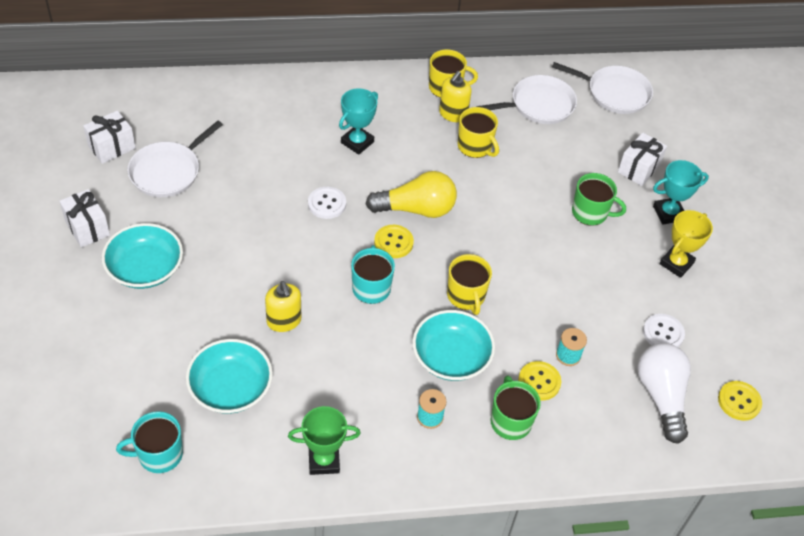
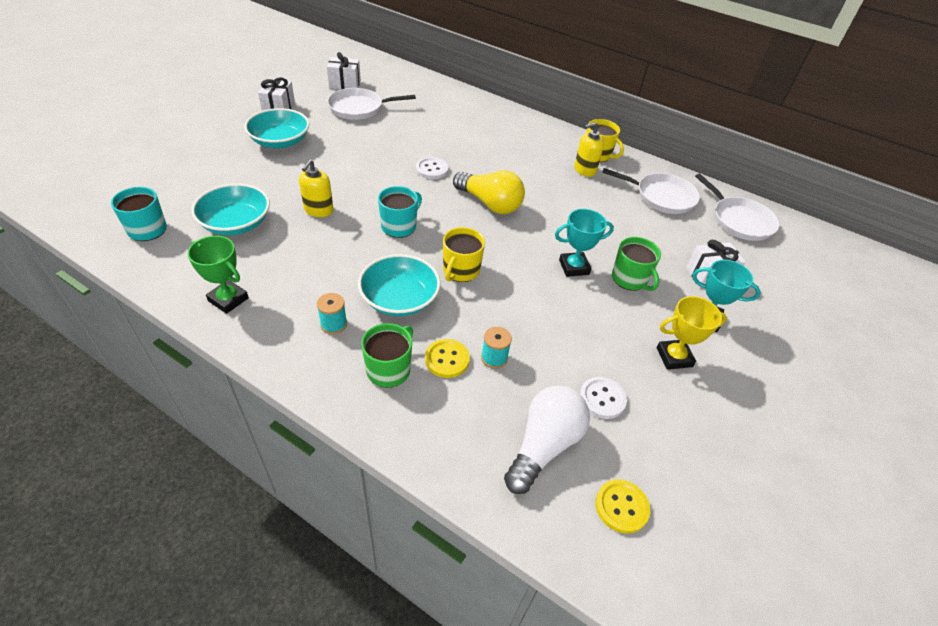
camera: 40 degrees right, 5 degrees down
turquoise trophy [339,89,378,155] -> turquoise trophy moved to [555,209,614,277]
yellow button [374,225,414,258] -> none
yellow mug [457,107,499,158] -> none

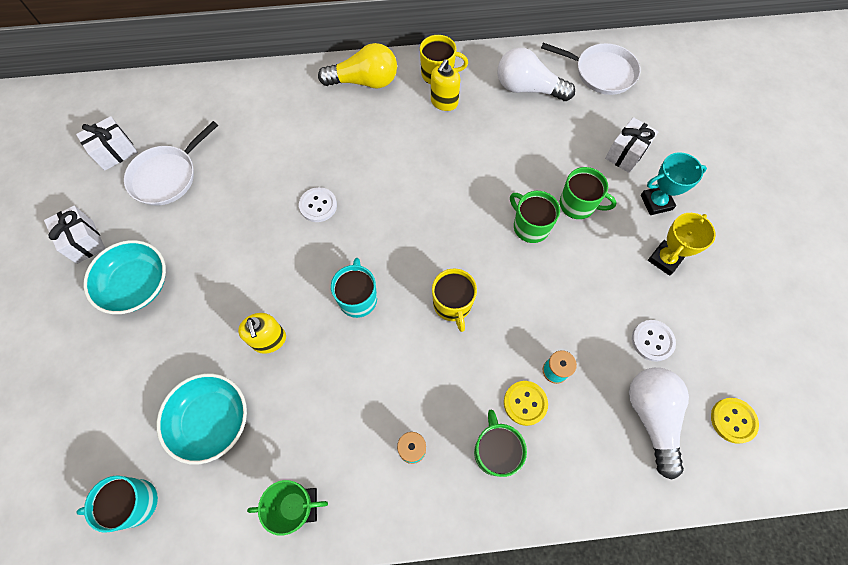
camera: 35 degrees left, 20 degrees up
turquoise bowl [358,254,441,316] -> none
yellow light bulb [453,170,525,214] -> yellow light bulb moved to [318,43,397,88]
turquoise trophy [555,209,614,277] -> green mug [510,191,560,243]
white pan [602,168,700,214] -> white light bulb [498,47,575,101]

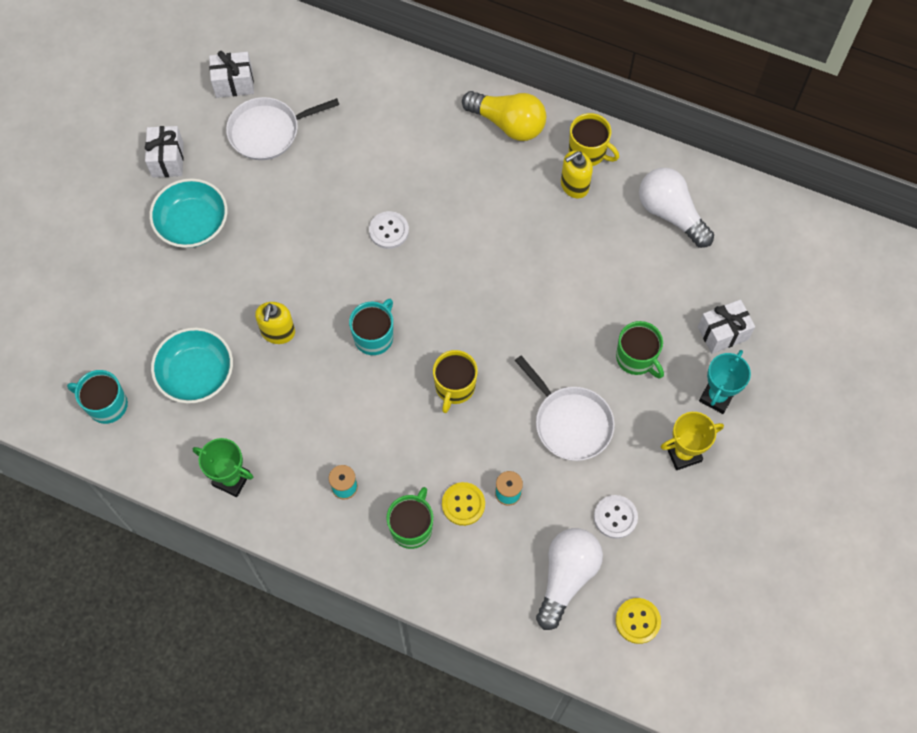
camera: 30 degrees right, 0 degrees up
green mug [510,191,560,243] -> none
white pan [541,43,641,95] -> white pan moved to [515,355,615,461]
turquoise trophy [641,152,707,215] -> turquoise trophy turned 75 degrees counterclockwise [699,350,751,414]

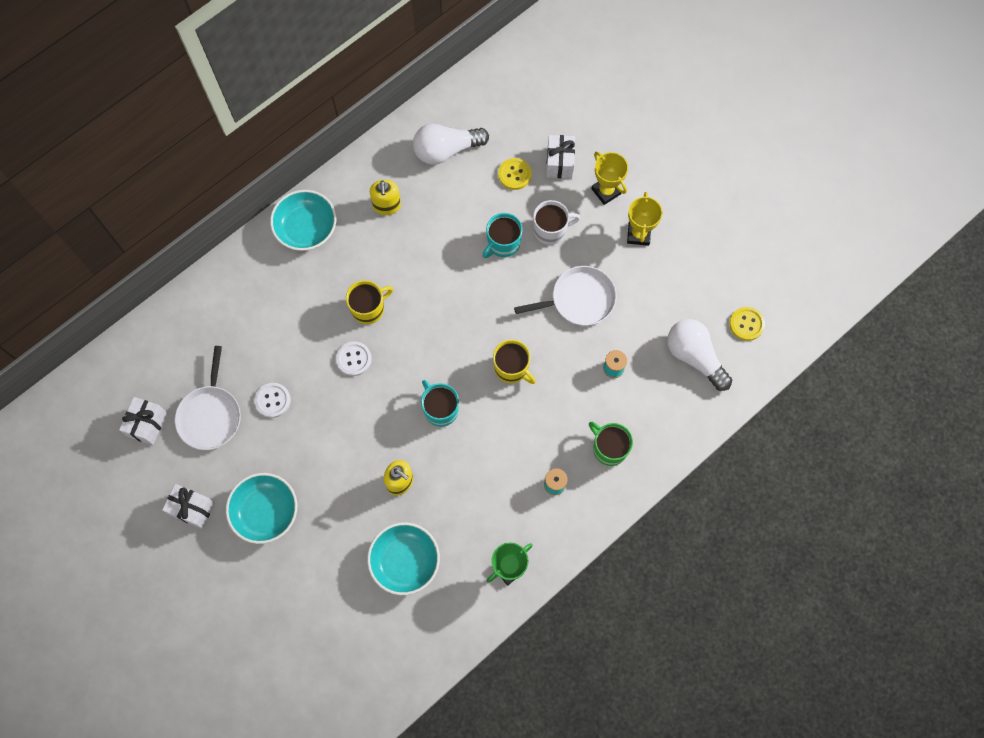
camera: 65 degrees left, 5 degrees up
turquoise mug [67,370,128,424] -> turquoise mug moved to [482,213,523,258]
yellow button [442,482,485,526] -> yellow button moved to [498,158,532,190]
yellow light bulb [462,91,546,141] -> turquoise bowl [270,190,336,251]
yellow mug [569,113,619,166] -> yellow mug moved to [346,280,393,324]
white button [594,495,638,539] -> white button moved to [255,383,291,418]
green mug [616,321,664,379] -> white mug [533,200,580,245]
turquoise trophy [699,350,751,414] -> yellow trophy [591,152,628,205]

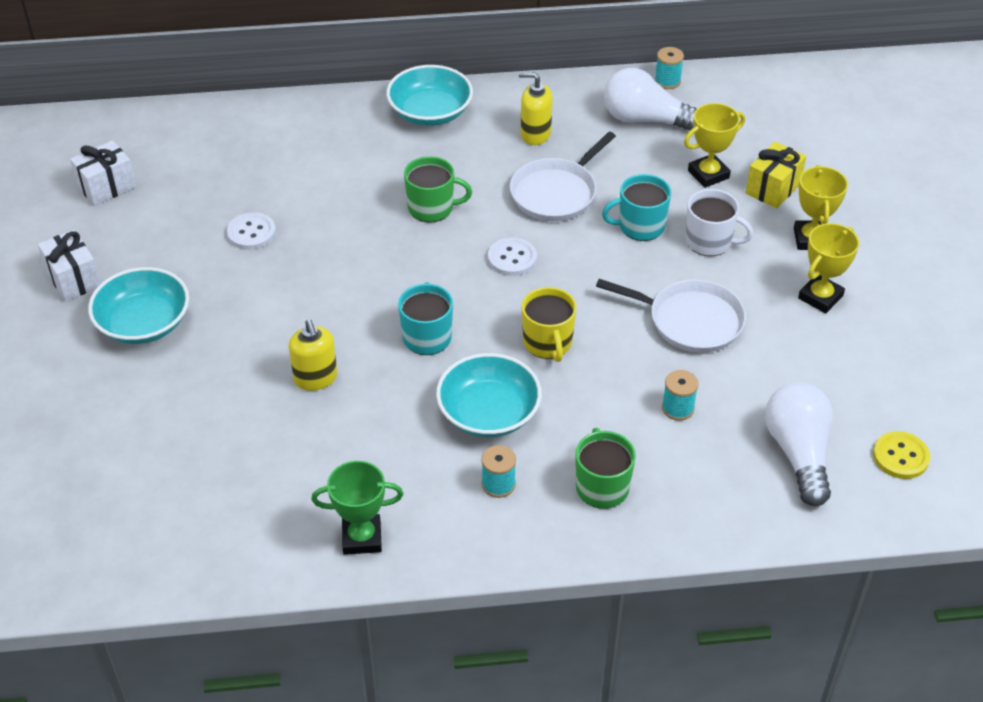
camera: 35 degrees right, 25 degrees down
white pan [175,346,241,450] -> white pan moved to [510,132,616,221]
white button [336,342,372,376] -> white button moved to [488,237,537,276]
yellow mug [346,280,393,324] -> green mug [404,156,472,222]
turquoise bowl [367,522,440,595] -> turquoise bowl moved to [436,353,542,437]
yellow soap dispenser [370,180,401,215] -> yellow soap dispenser turned 75 degrees clockwise [519,72,553,145]
yellow button [498,158,532,190] -> yellow trophy [684,103,745,188]
white gift [546,135,575,179] -> yellow gift [746,142,806,208]
none -> turquoise spool [655,47,684,89]

